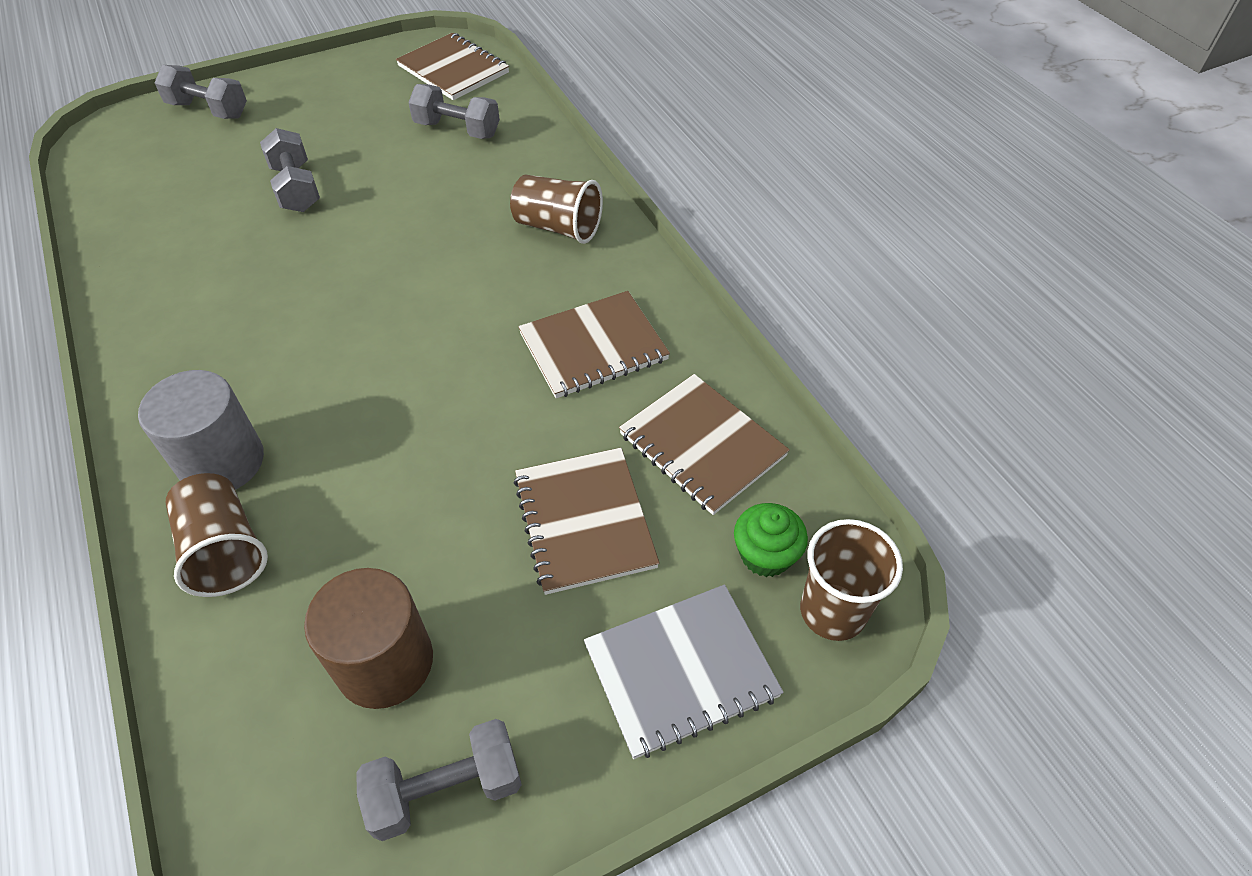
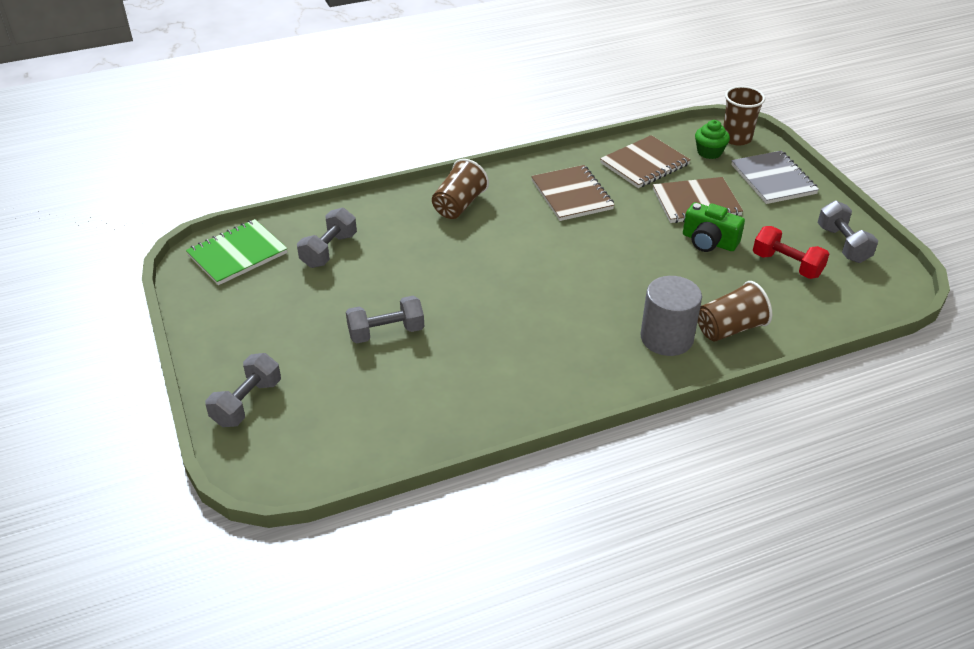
camera: 85 degrees left, 10 degrees down
brown cylinder [304,568,433,709] -> red dumbbell [753,226,829,279]
brown notebook [396,33,509,100] -> green notebook [186,219,288,285]
none -> green camera [683,202,745,252]

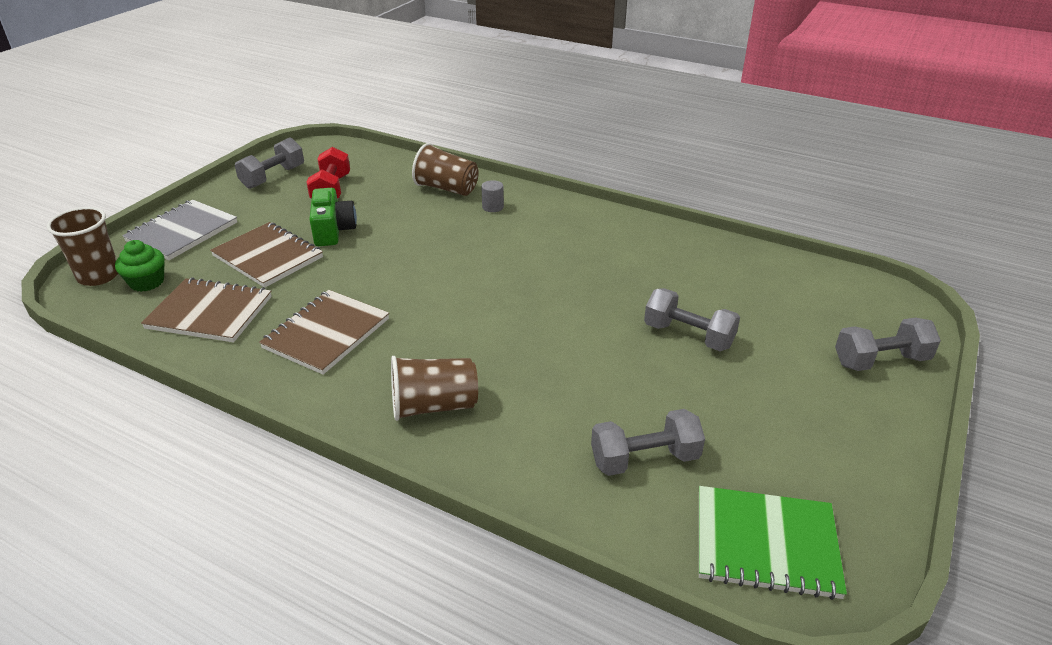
camera: 130 degrees left, 5 degrees down
grey cylinder [640,276,702,356] -> grey cylinder [481,180,504,212], size x0.44

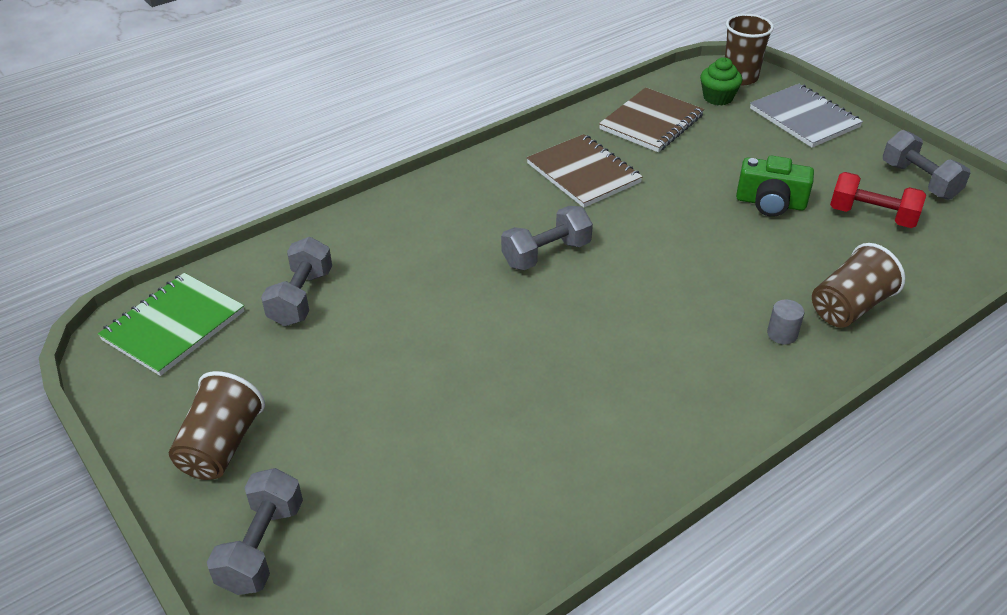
camera: 115 degrees right, 5 degrees up
brown notebook [210,222,323,288] -> none
brown cup [391,356,478,421] -> brown cup moved to [169,371,265,480]
grey dumbbell [644,288,740,351] -> grey dumbbell moved to [501,206,593,270]

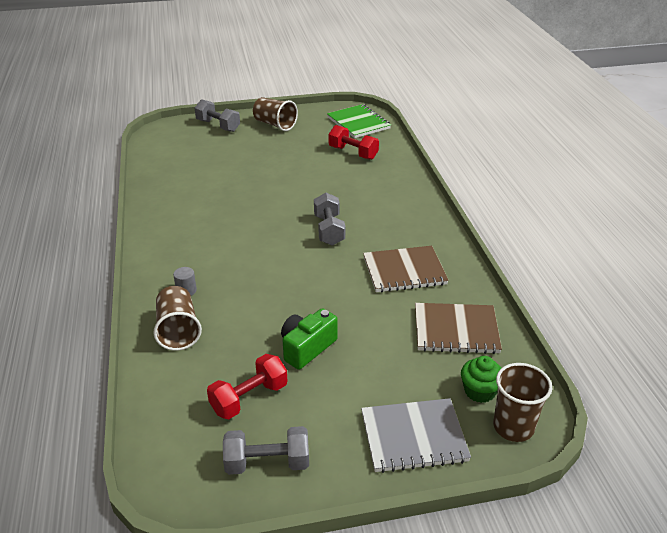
camera: 115 degrees right, 5 degrees down
grey dumbbell [261,237,332,326] -> red dumbbell [329,125,379,160]
brown notebook [599,87,704,152] -> brown notebook turned 60 degrees counterclockwise [415,303,502,354]

